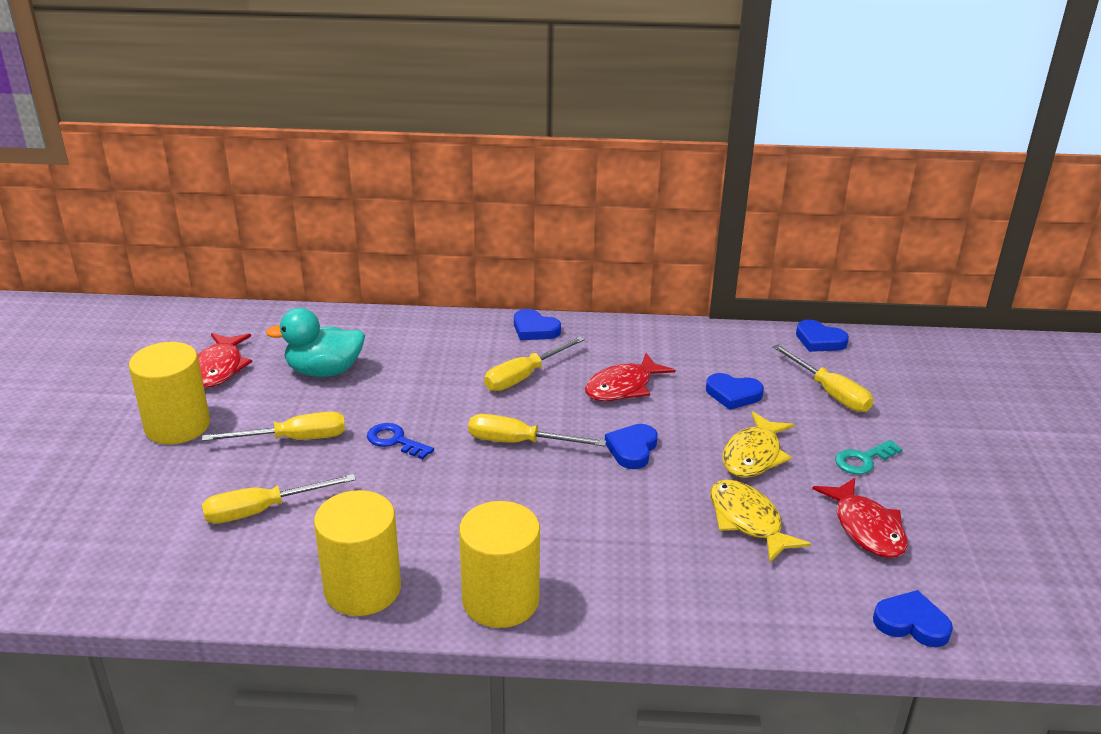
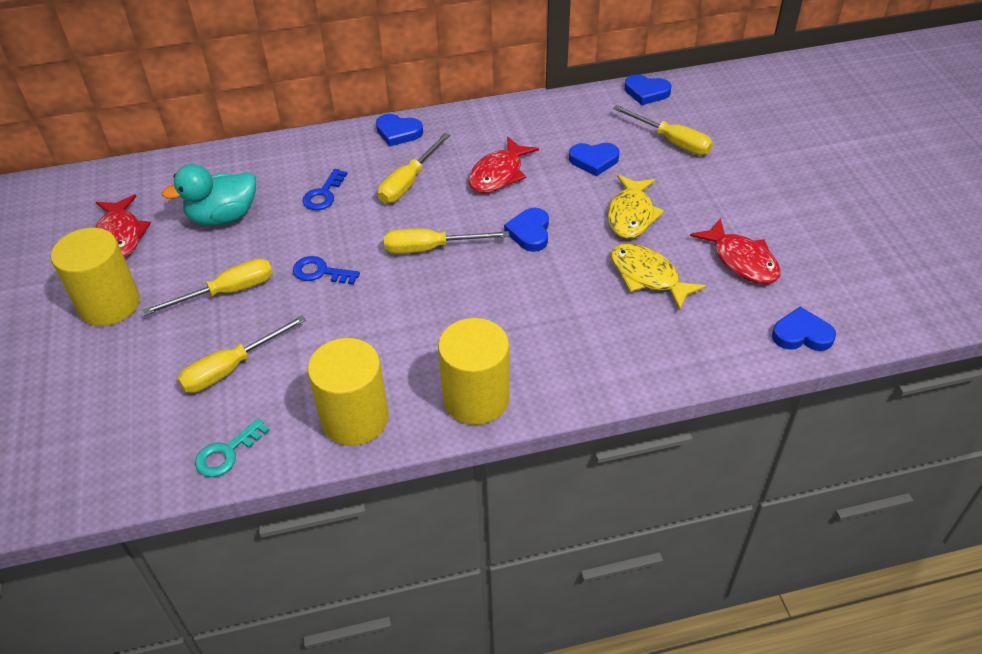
camera: 15 degrees left, 15 degrees up
turquoise key [835,440,902,474] -> turquoise key moved to [195,418,270,477]
none -> blue key [302,169,347,210]

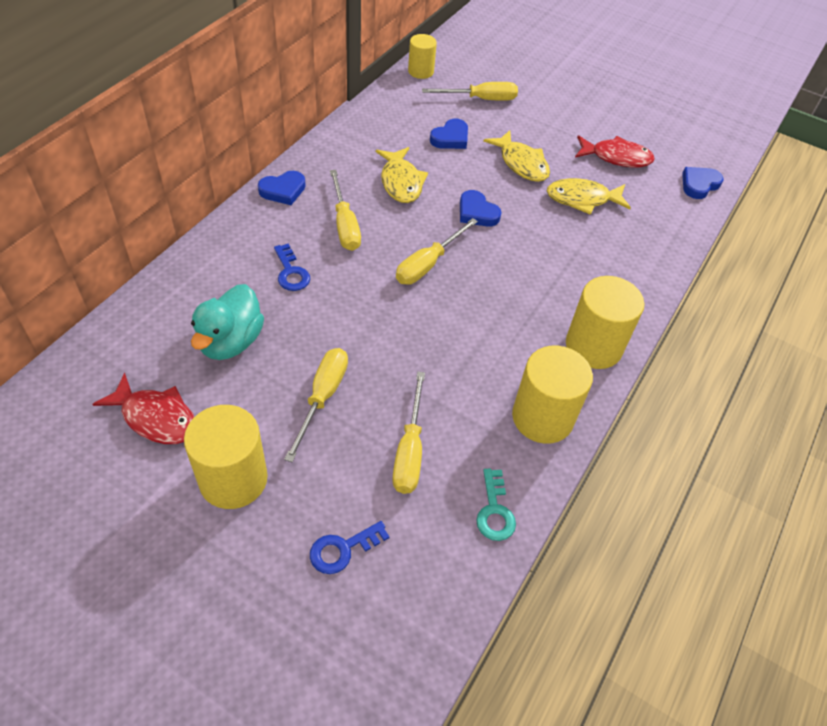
camera: 50 degrees left, 5 degrees up
blue key [293,256,360,285] -> blue key moved to [310,521,389,574]
red fish [468,137,539,193] -> yellow fish [376,147,428,203]
blue heart [625,74,671,105] -> yellow cylinder [408,34,437,79]

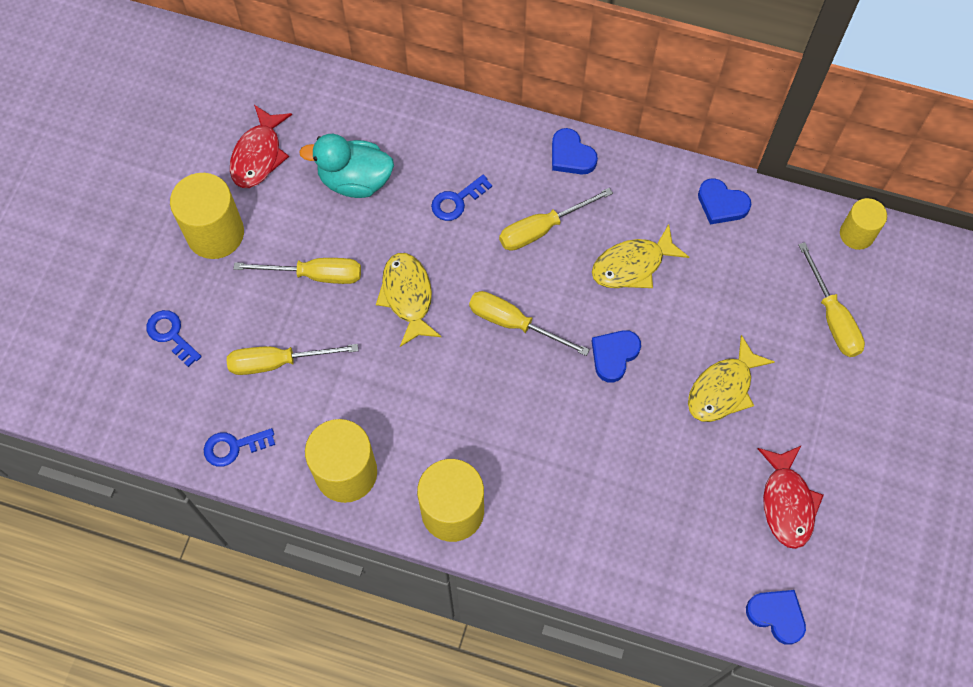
camera: 80 degrees right, 15 degrees up
blue heart [430,118,468,149] -> blue heart moved to [698,178,751,225]
turquoise key [476,469,516,541] -> blue key [204,428,275,467]
yellow fish [547,178,631,215] -> yellow fish moved to [376,253,442,347]

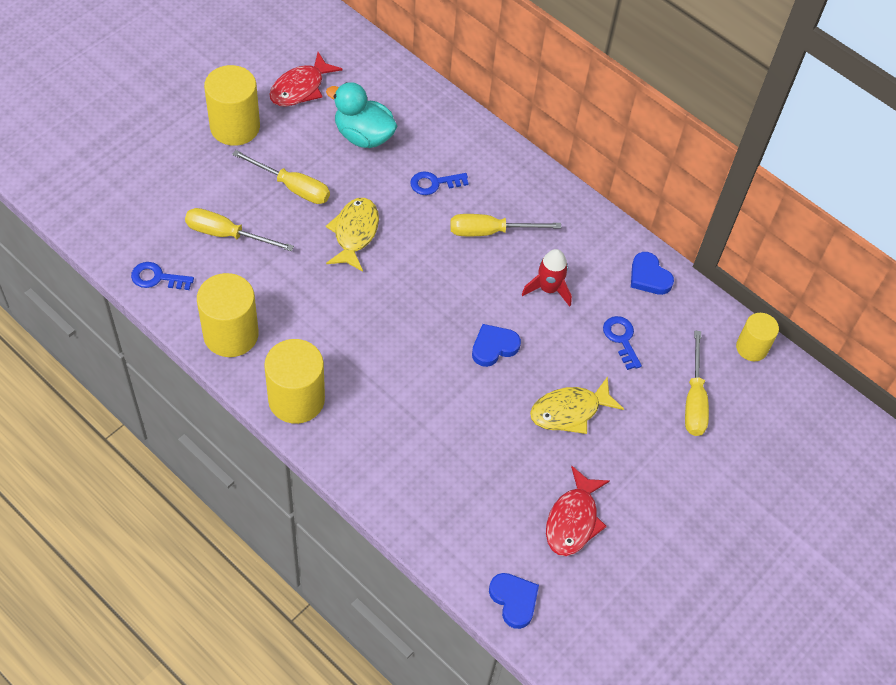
camera: 20 degrees right, 10 degrees down
blue key [146,310,202,367] -> blue key moved to [603,316,642,370]
yellow screwdriver [469,291,590,356] -> none
blue heart [552,128,598,174] -> none
yellow fish [592,224,689,288] -> red rocket [522,249,572,307]

